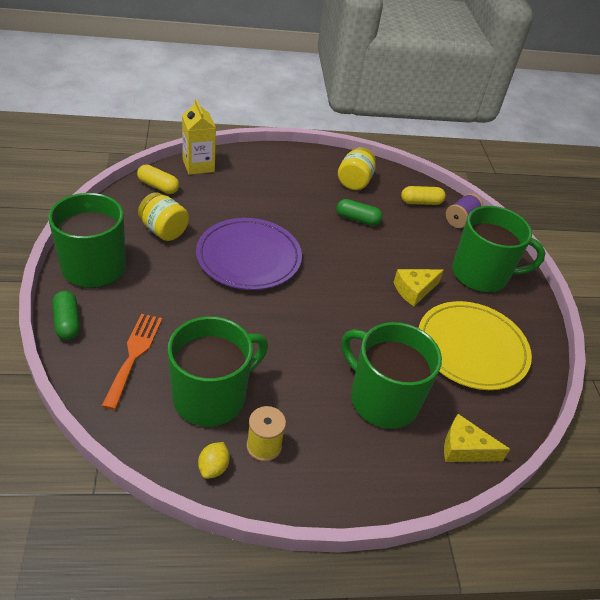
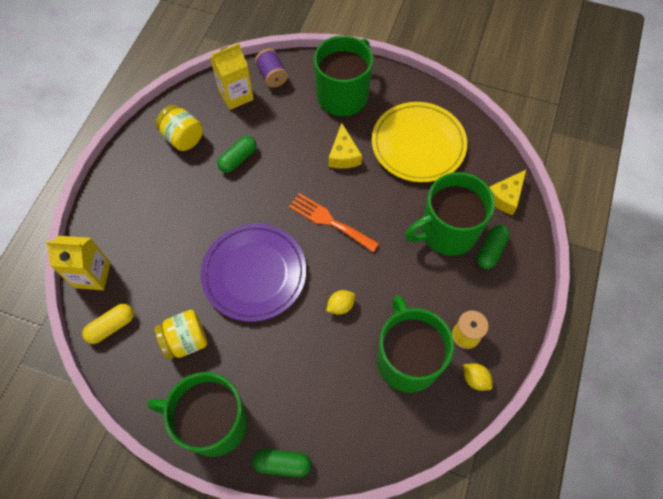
camera: 60 degrees left, 20 degrees up
orange fork [102,314,162,410] -> orange fork moved to [289,193,379,252]
yellow capsule [401,186,446,205] -> yellow carton [210,43,254,110]
none -> yellow lemon [326,290,355,315]
none -> green capsule [477,225,510,269]

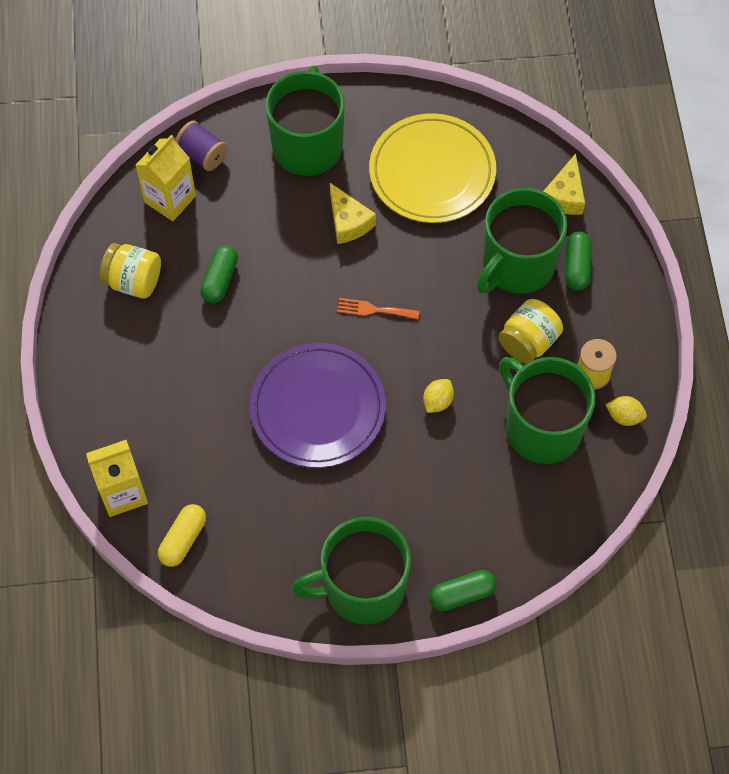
camera: 25 degrees left, 0 degrees up
yellow jar [154,310,207,360] -> yellow jar moved to [499,299,563,364]
orange fork [289,193,379,252] -> orange fork [337,298,420,319], size x0.63

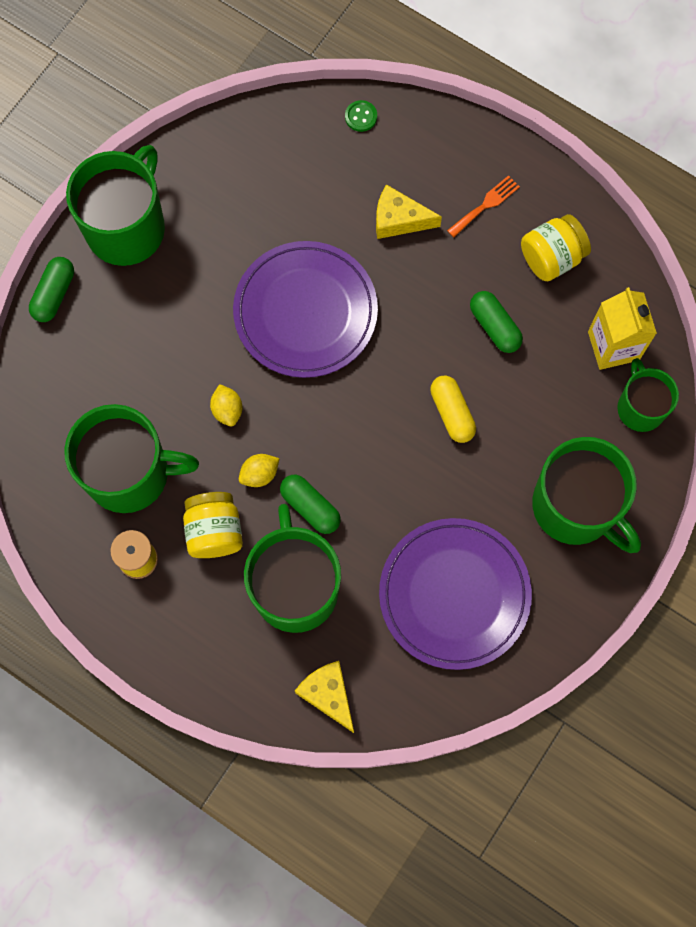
camera: 130 degrees right, 10 degrees up
yellow carton [86,440,148,517] -> green button [345,100,377,132]
yellow capsule [158,504,206,567] -> yellow capsule moved to [430,376,476,443]
purple spool [175,121,228,171] -> green mug [617,358,679,432]
yellow cheese [330,183,376,244] -> yellow cheese moved to [376,184,442,239]
orange fork [337,298,420,319] -> orange fork moved to [447,175,520,237]
yellow plate [369,114,496,223] -> purple plate [379,518,532,670]
green capsule [565,231,591,291] -> green capsule moved to [280,475,341,534]
yellow lemon [605,396,647,426] -> yellow lemon moved to [239,454,280,487]

